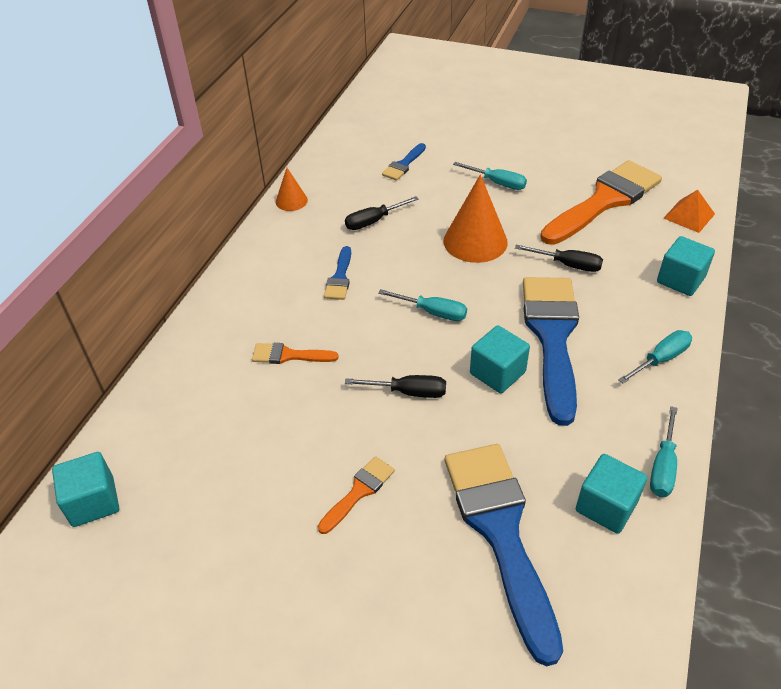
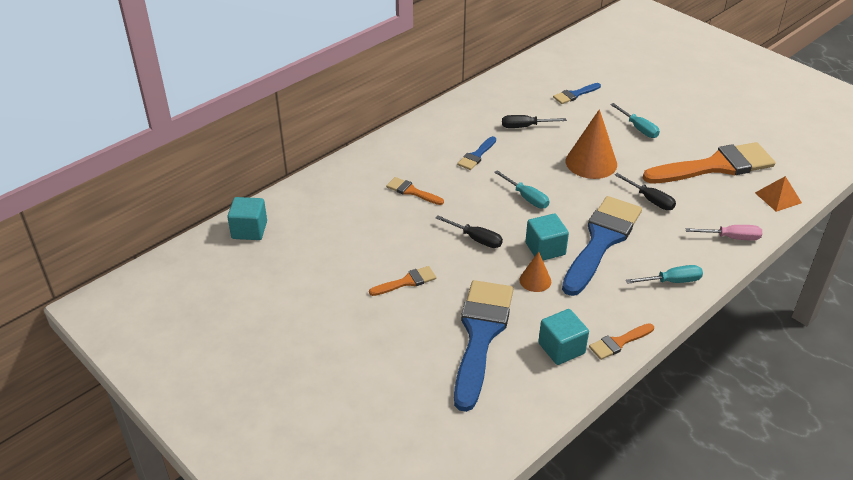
camera: 25 degrees right, 5 degrees down
orange cone [276,168,308,211] -> orange cone moved to [519,252,551,292]
turquoise screwdriver [650,406,678,497] -> orange brush [589,323,654,360]
turquoise cube [657,236,715,296] -> pink screwdriver [685,225,762,240]

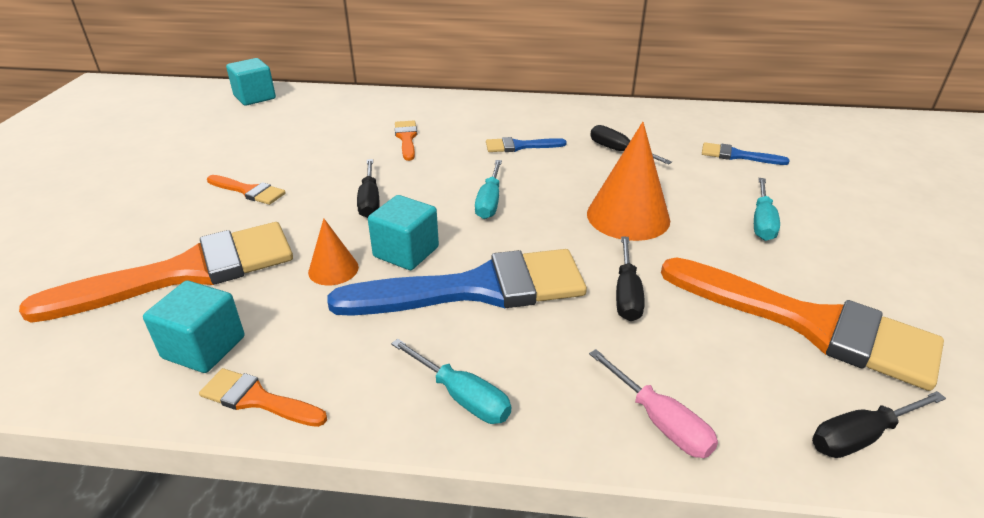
camera: 50 degrees right, 5 degrees down
blue brush [454,280,513,412] -> orange brush [19,222,293,323]
orange pyramid [755,176,802,212] -> black screwdriver [812,391,946,458]

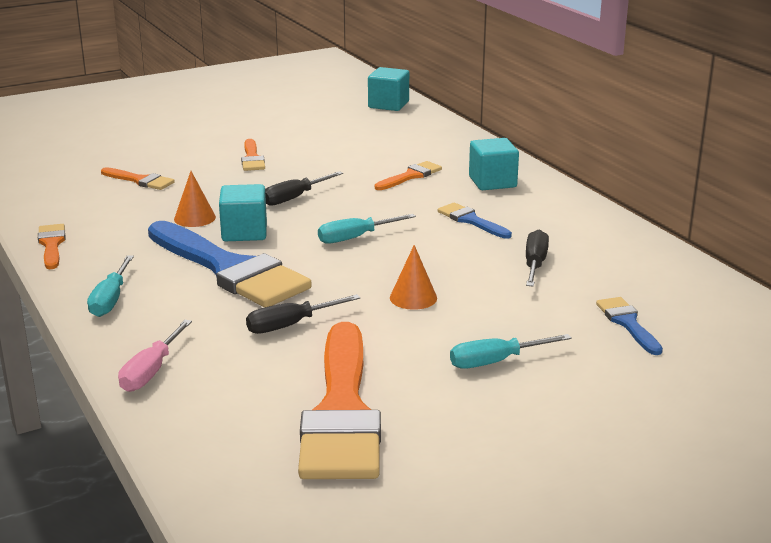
camera: 55 degrees right, 10 degrees down
orange brush [19,222,293,323] -> orange brush [101,167,175,190], size x0.45
turquoise cube [143,281,244,373] -> turquoise cube moved to [469,138,519,190]
orange cone [587,122,670,241] -> orange cone [390,245,437,310], size x0.54
black screwdriver [812,391,946,458] -> none

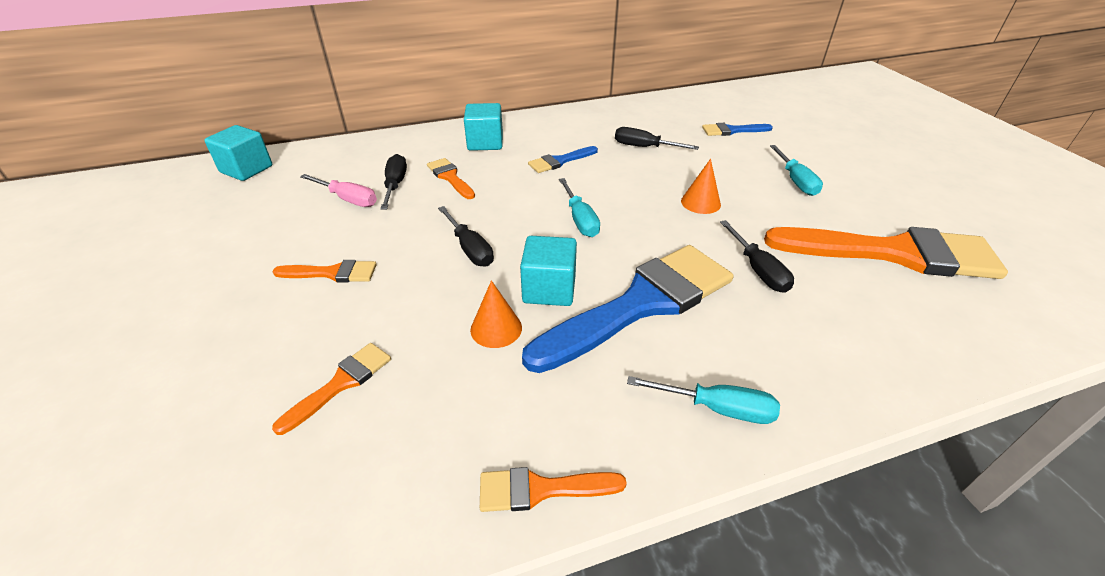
camera: 80 degrees left, 15 degrees up
pink screwdriver [118,320,192,392] -> pink screwdriver moved to [300,174,377,207]
none -> black screwdriver [380,154,407,210]

